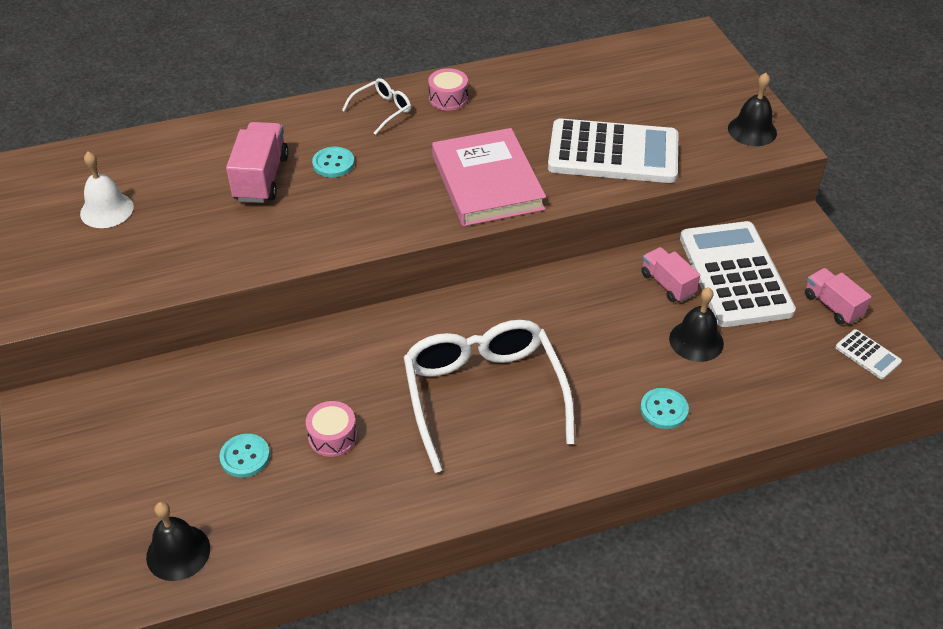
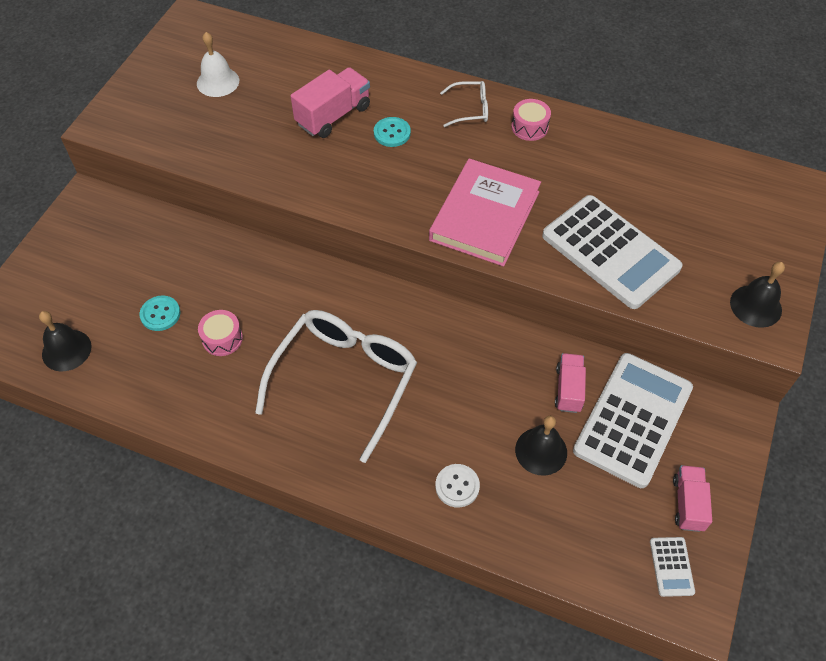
camera: 40 degrees right, 10 degrees up
turquoise button [640,388,689,429] -> white button [435,464,480,508]

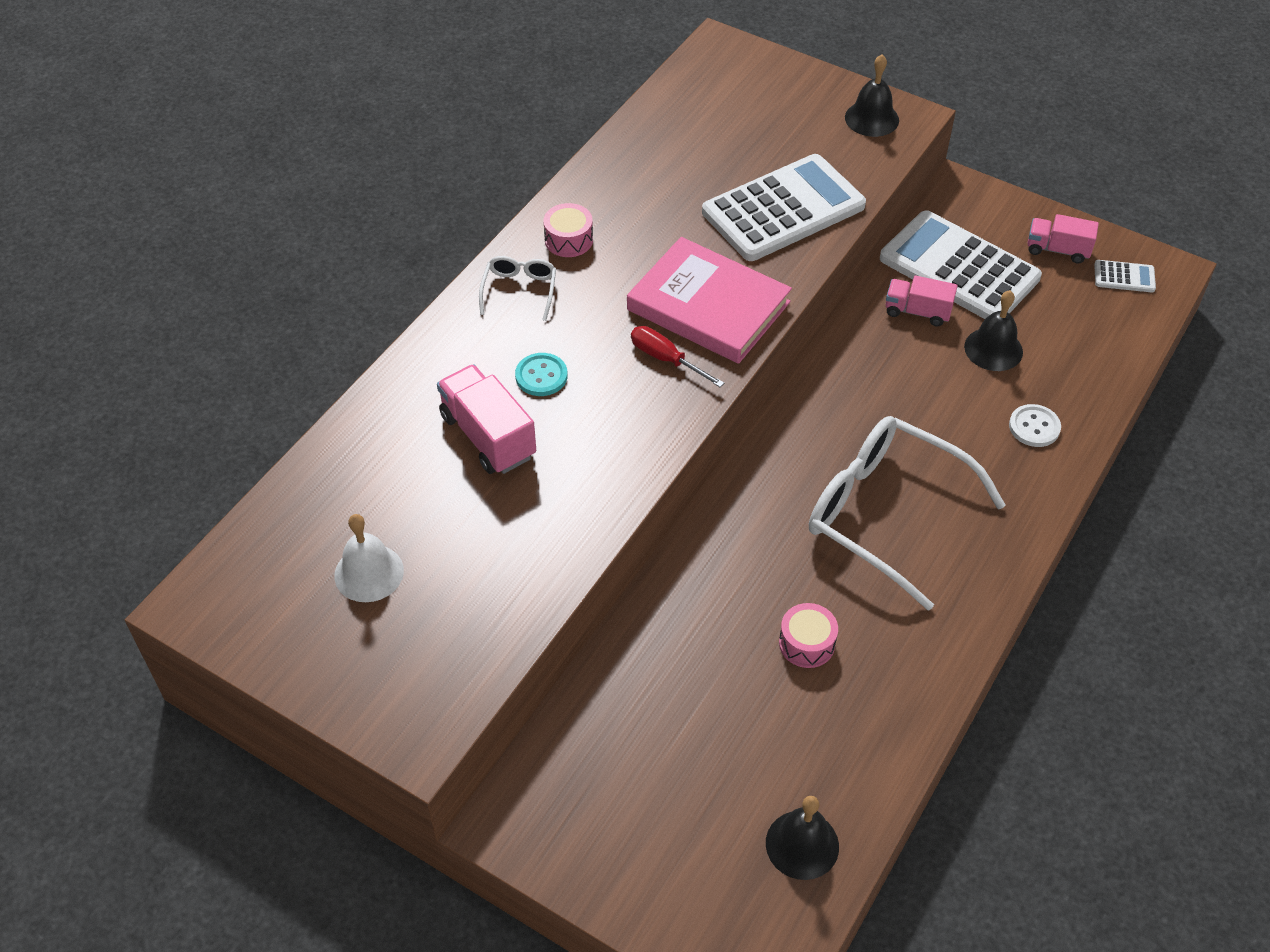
camera: 80 degrees left, 5 degrees down
turquoise button [140,295,180,331] -> none
none -> red screwdriver [631,326,724,387]

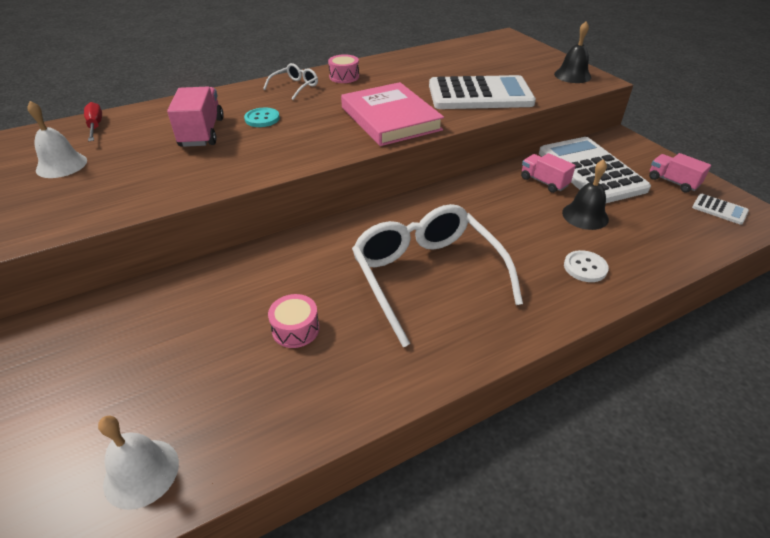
camera: 30 degrees right, 10 degrees down
red screwdriver [631,326,724,387] -> red screwdriver moved to [84,102,102,141]
black bell [766,796,839,880] -> white bell [98,416,179,510]

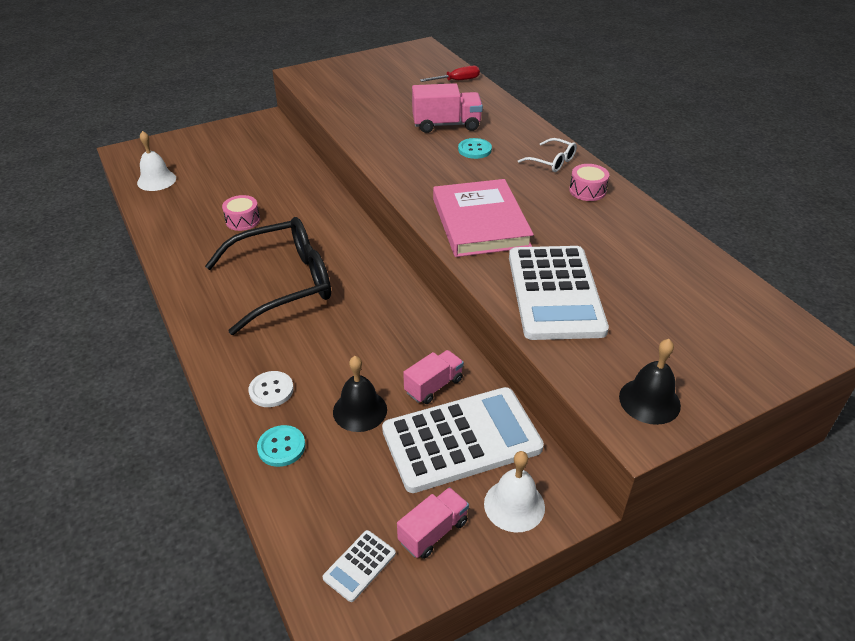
camera: 90 degrees right, 0 degrees up
white bell [27,101,87,178] -> white bell moved to [484,451,545,533]
pink book [341,82,444,146] -> pink book turned 75 degrees counterclockwise [433,179,534,257]
white glasses [352,204,523,347] -> black glasses [205,217,331,335]
none -> turquoise button [257,425,305,467]

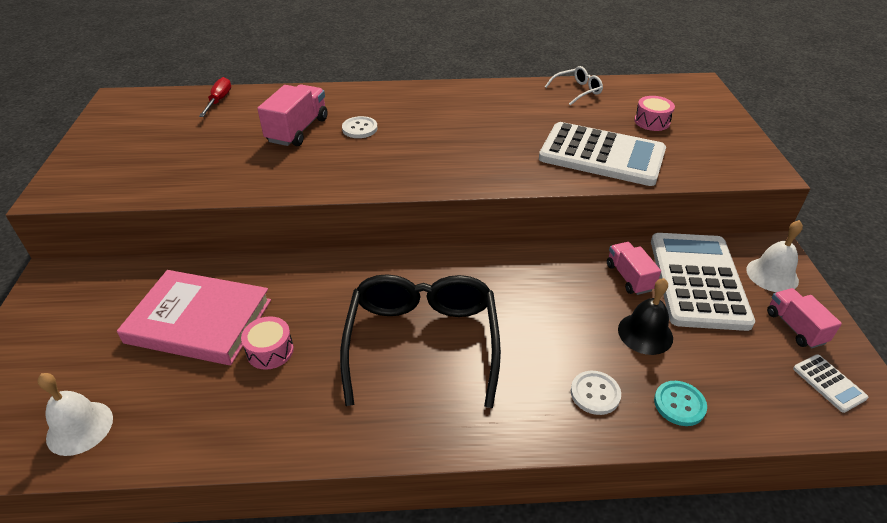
camera: 65 degrees left, 0 degrees up
pink book [433,179,534,257] -> pink book moved to [117,270,271,365]
turquoise button [458,138,492,159] -> white button [342,116,378,138]
white glasses [518,138,577,172] -> white glasses moved to [545,66,603,105]
pink drum [569,164,609,201] -> pink drum moved to [634,96,675,131]
black bell [619,339,681,425] -> none

